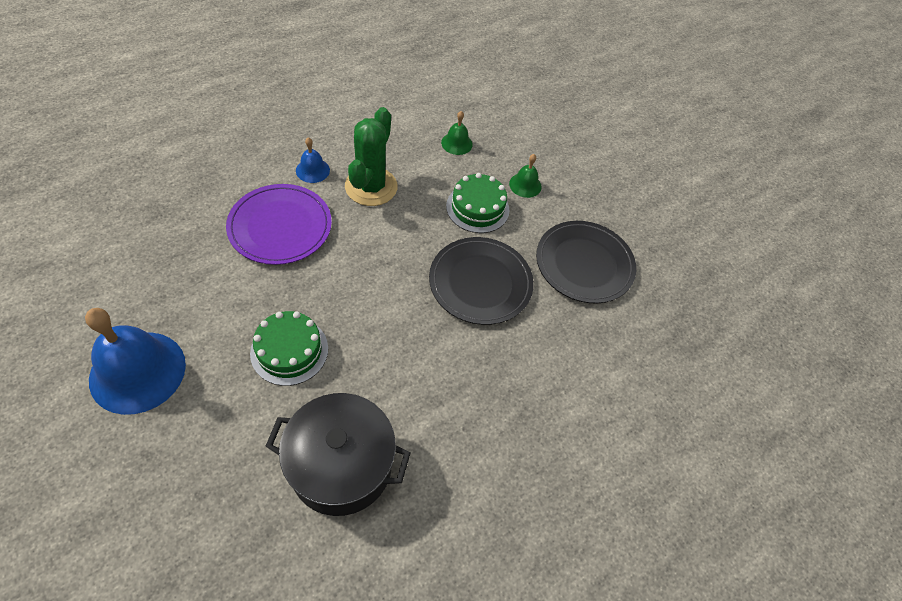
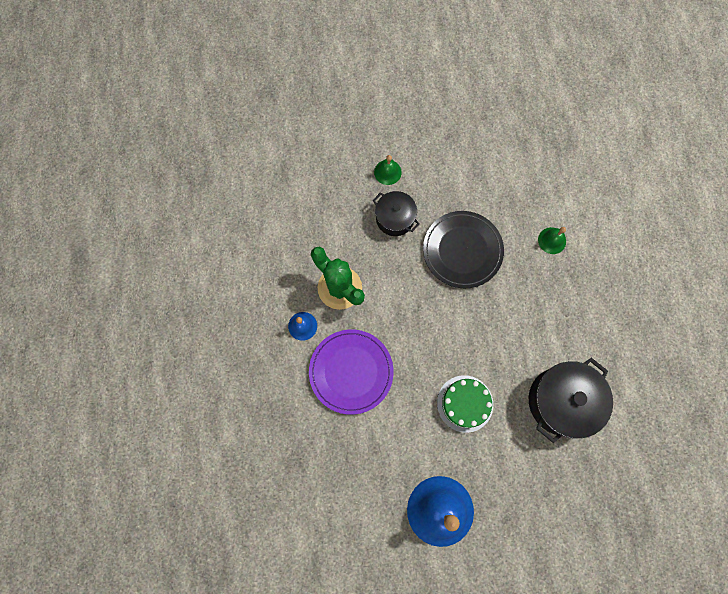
camera: 55 degrees left, 20 degrees up
green bell [441,111,473,155] -> green bell moved to [538,227,566,254]
green cake [446,173,510,233] -> black pot [373,191,420,236]
black plate [536,221,636,303] -> none

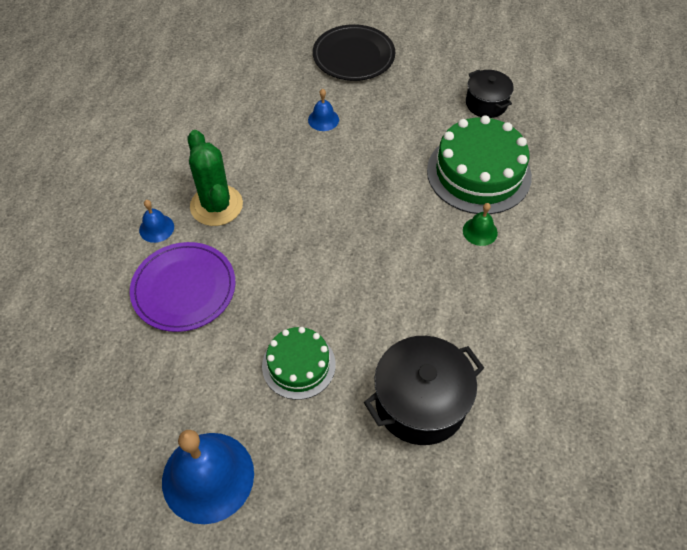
camera: 20 degrees right, 20 degrees down
black pot [373,191,420,236] -> black pot moved to [466,70,514,118]
green bell [374,155,402,185] -> blue bell [308,89,339,131]
black plate [423,211,504,288] -> black plate moved to [313,24,395,81]
none -> green cake [427,115,532,214]

